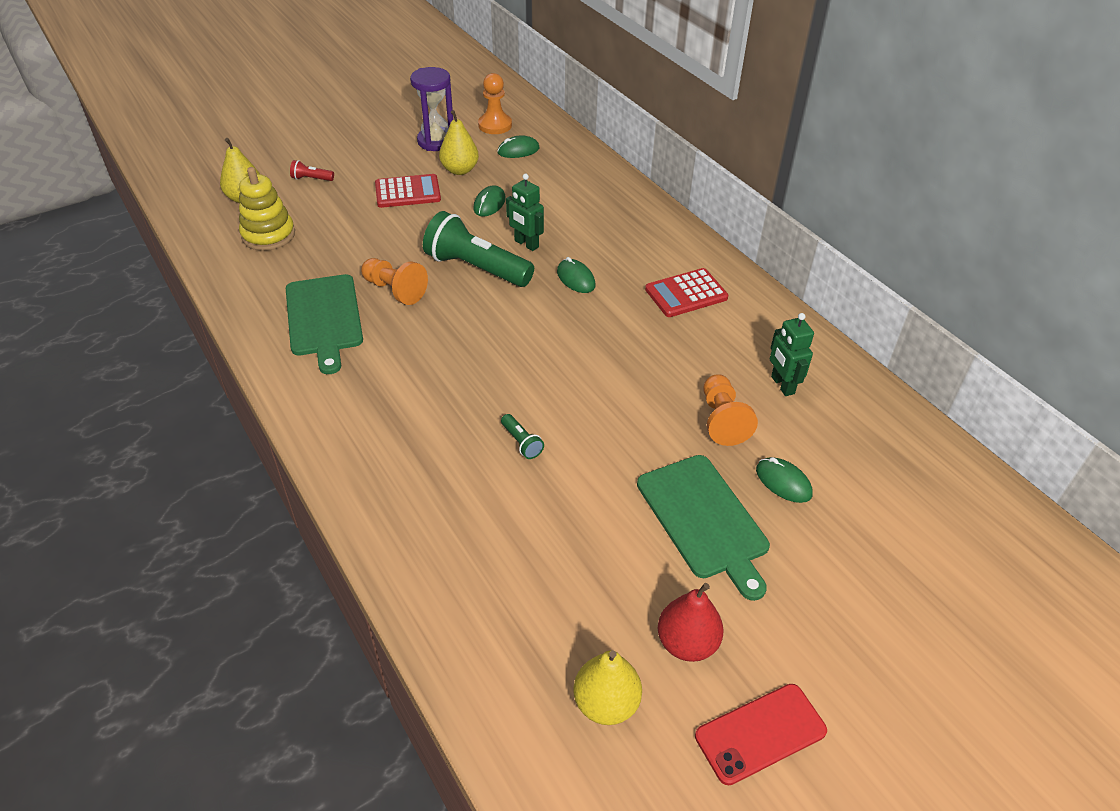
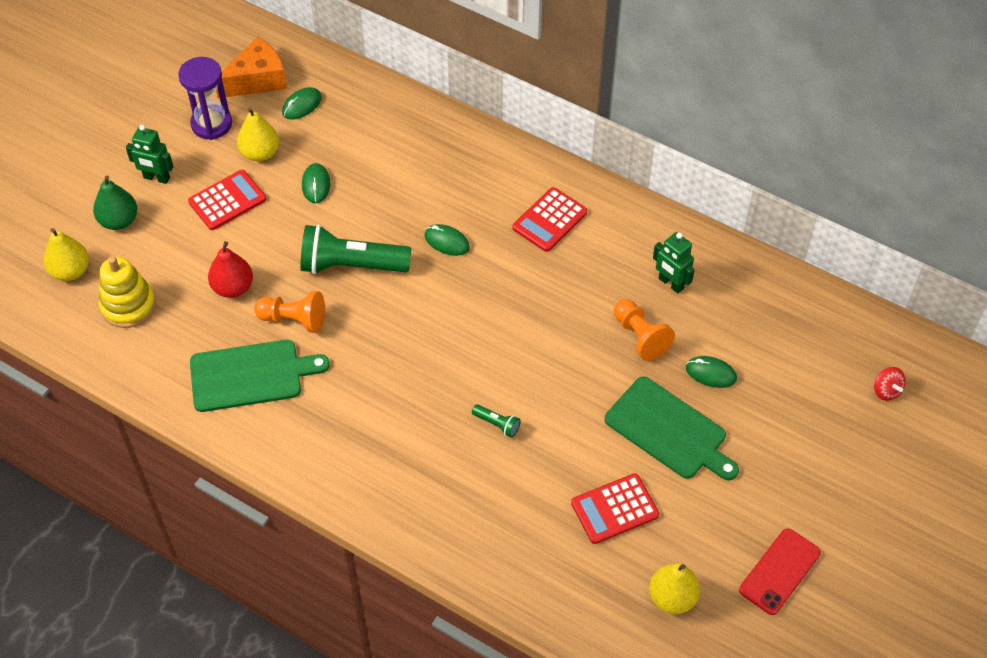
camera: 25 degrees left, 10 degrees up
green cutting board [286,274,363,374] -> green cutting board turned 60 degrees counterclockwise [190,340,330,412]
red flashlight [290,160,334,181] -> green pear [93,175,137,230]
orange pawn [478,73,512,134] -> orange cheese [216,37,287,98]
green robot [506,174,544,251] -> green robot moved to [126,125,173,184]
red pear [658,583,724,662] -> red pear moved to [208,241,253,298]
none -> red calculator [571,473,659,544]
none -> red spinning top [874,367,906,401]

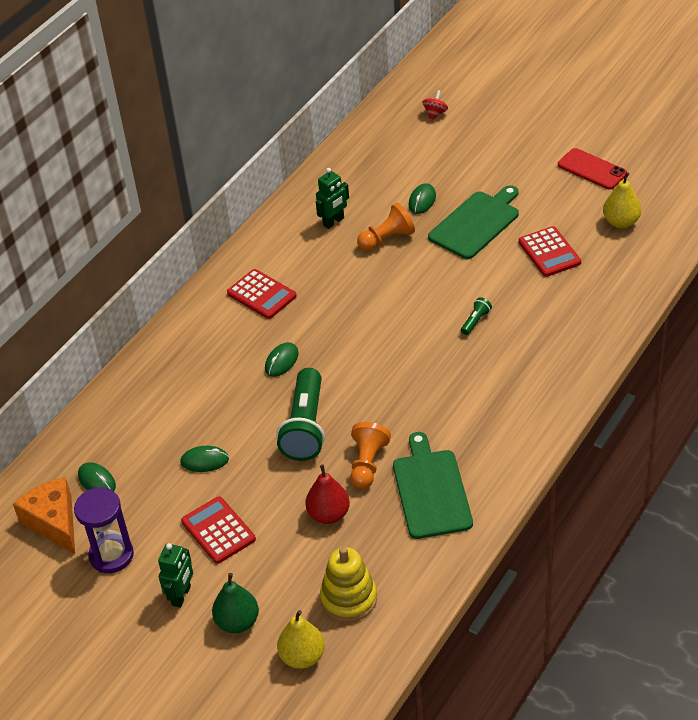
camera: 85 degrees left, 10 degrees down
yellow pear [237,107,279,161] -> none
red spinning top [874,367,906,401] -> red spinning top turned 45 degrees counterclockwise [422,90,448,121]

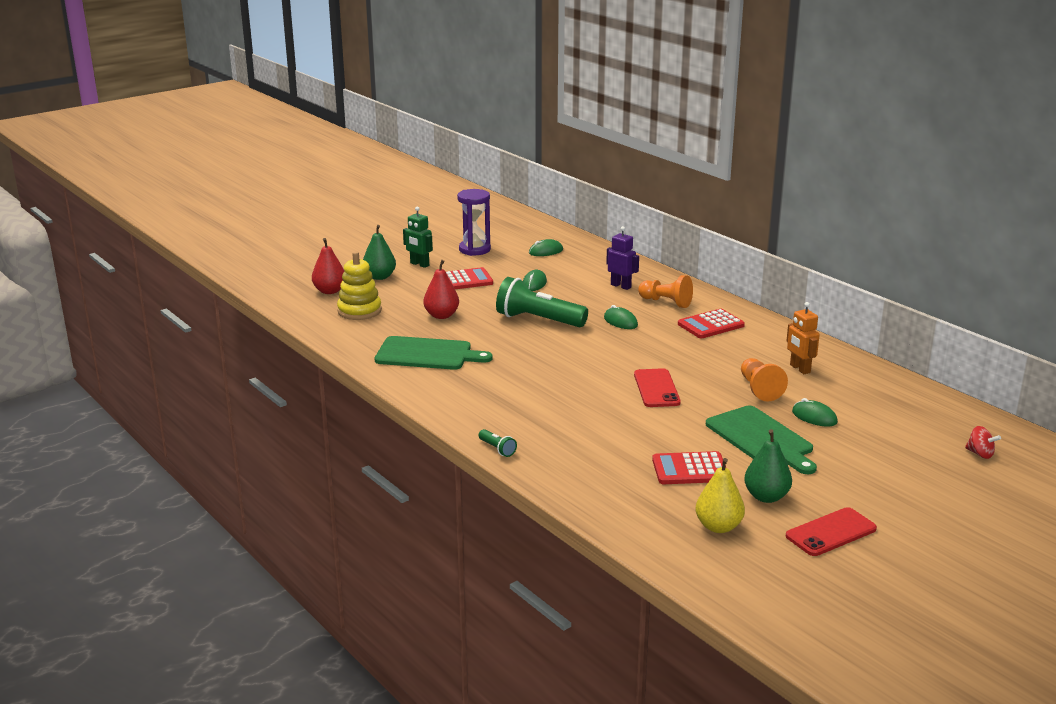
camera: 105 degrees right, 20 degrees down
orange cheese [13,477,75,554] -> none
yellow pear [277,610,325,669] -> red pear [312,238,345,294]
green robot [316,168,349,229] -> orange robot [786,302,820,374]
orange pawn [350,422,391,489] -> orange pawn moved to [638,275,693,308]
green flashlight [461,297,492,335] -> green flashlight moved to [479,429,517,457]
none -> purple robot [606,226,639,290]
none -> red phone [634,368,681,407]
none -> green pear [744,429,792,503]

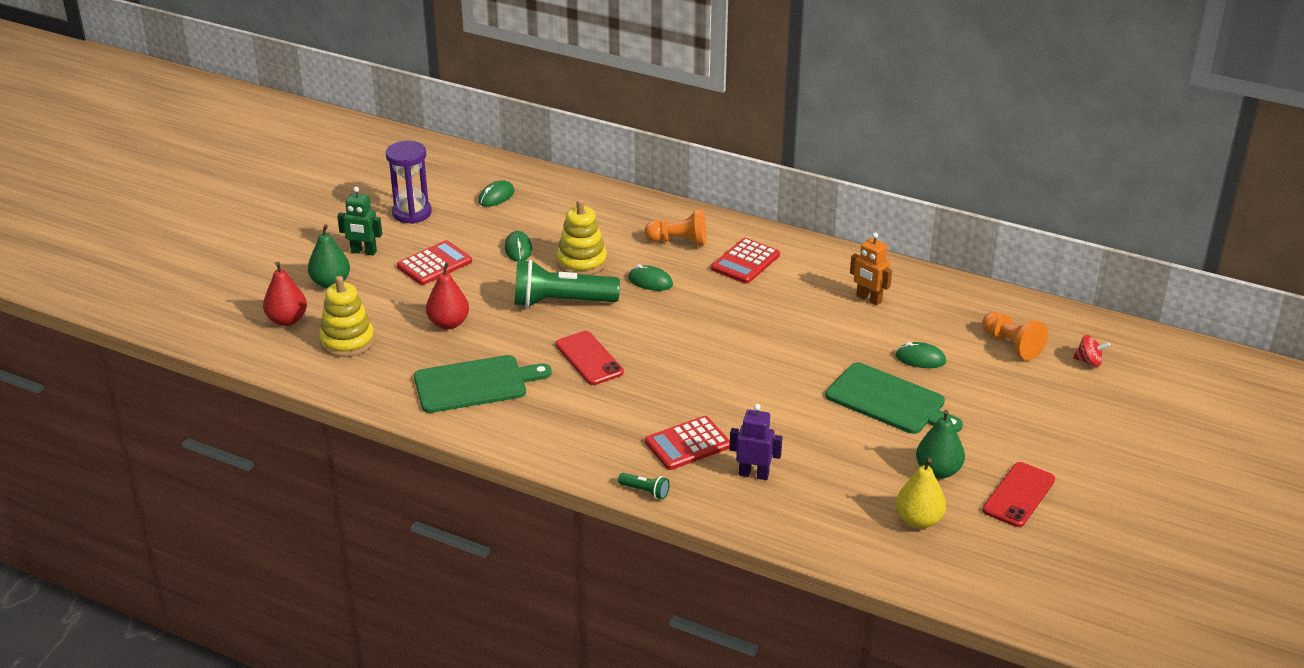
camera: 25 degrees left, 10 degrees up
purple robot [606,226,639,290] -> purple robot moved to [729,404,782,480]
red phone [634,368,681,407] -> red phone moved to [556,331,624,385]
red calculator [652,451,726,484] -> red calculator moved to [645,416,730,470]
orange pawn [741,358,788,402] -> orange pawn moved to [982,312,1048,360]
none -> yellow stacking toy [556,199,607,275]

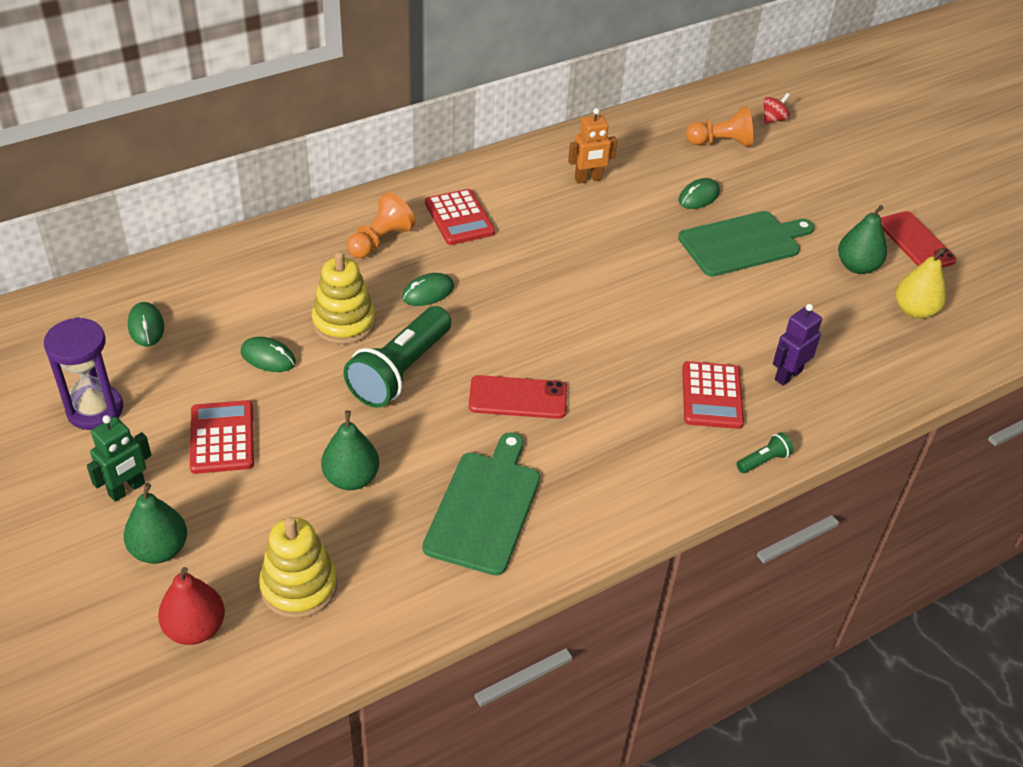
camera: 60 degrees left, 10 degrees up
red pear [426,263,469,329] -> green pear [321,410,379,490]

